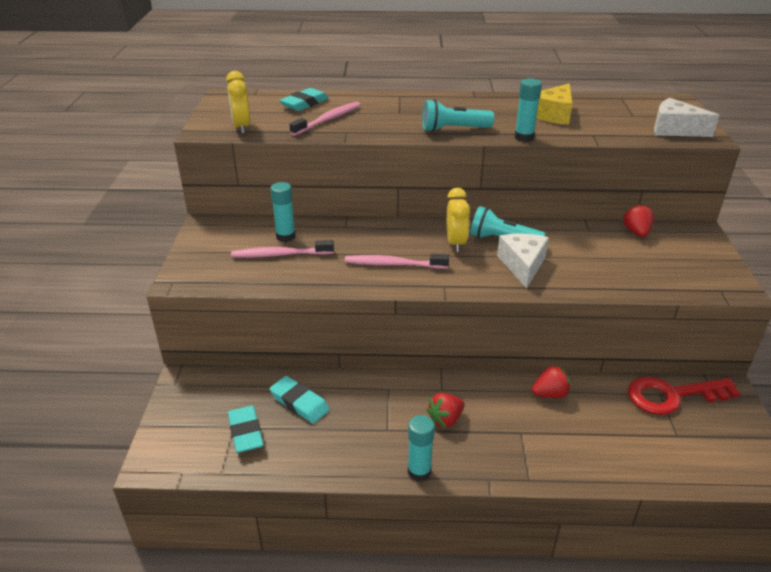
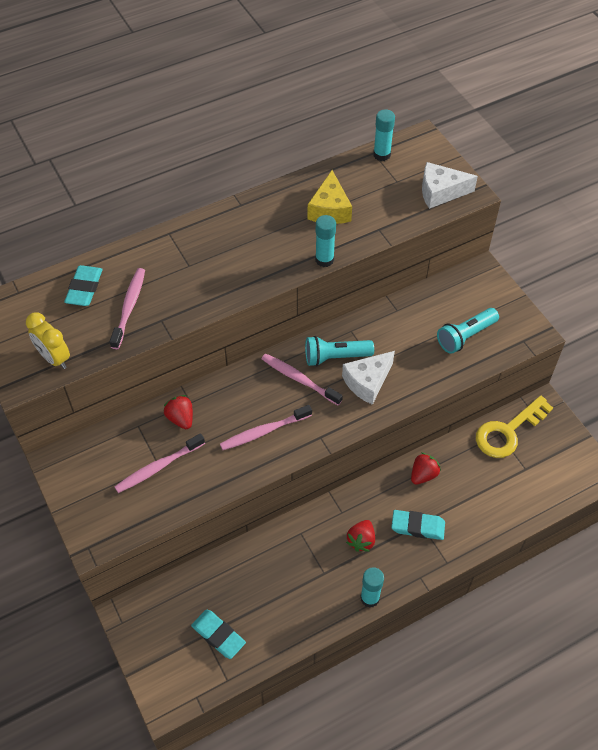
camera: 30 degrees left, 20 degrees up
turquoise glue stick [270,182,296,242] -> turquoise glue stick moved to [373,109,395,161]
turquoise eraser [270,376,330,424] -> turquoise eraser moved to [391,510,445,540]
turquoise flashlight [422,99,494,132] -> turquoise flashlight moved to [437,308,499,354]
yellow clock [446,188,470,252] -> pink toothbrush [262,353,343,405]
white cheese [497,233,549,289] -> white cheese turned 105 degrees counterclockwise [342,351,395,405]
red strawberry [623,203,654,237] -> red strawberry moved to [164,395,193,429]
red key [628,377,741,415] -> yellow key [476,396,553,458]

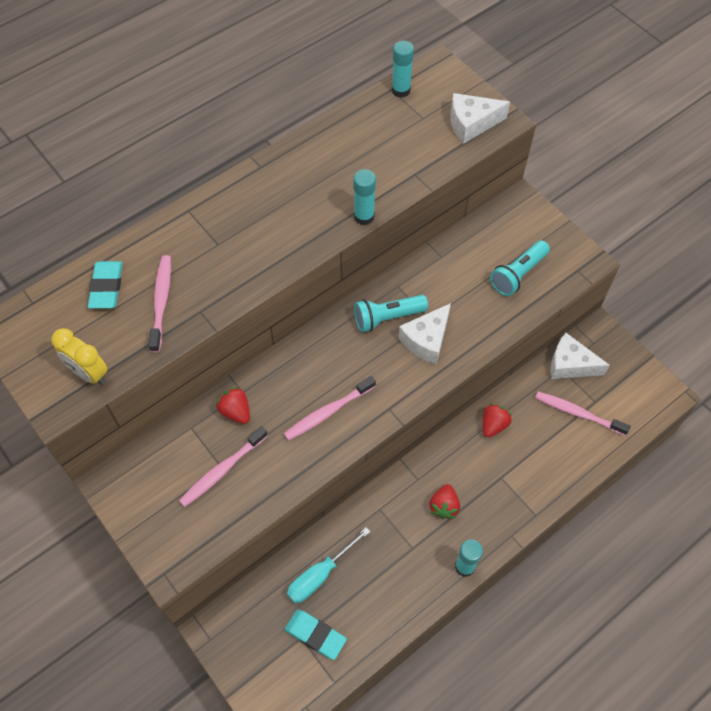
camera: 10 degrees left, 5 degrees up
pink toothbrush [262,353,343,405] -> pink toothbrush moved to [535,392,630,436]
yellow cheese [308,170,352,224] -> none
turquoise eraser [391,510,445,540] -> none
yellow key [476,396,553,458] -> white cheese [551,333,610,379]
none -> turquoise screwdriver [287,527,370,603]

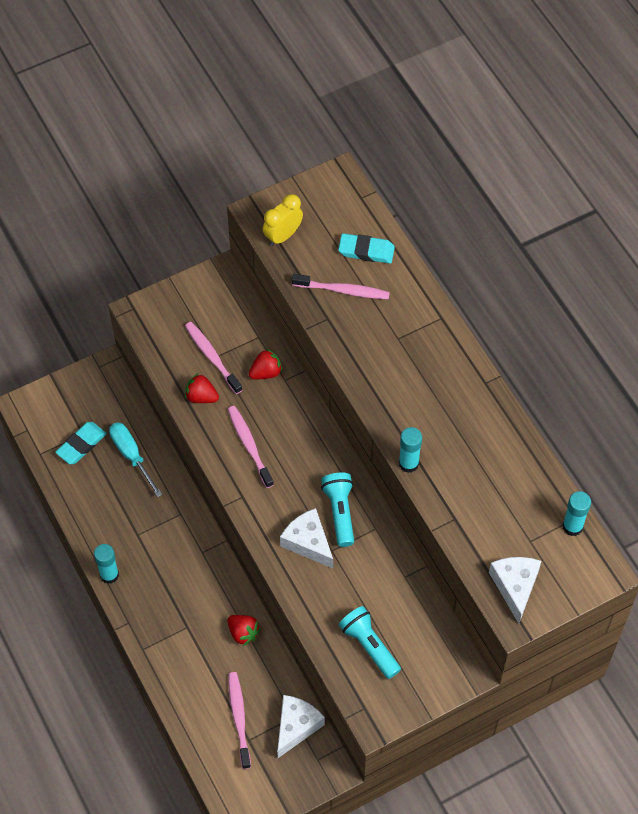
camera: 100 degrees right, 0 degrees up
red strawberry [429,484,460,519] -> red strawberry moved to [185,373,219,403]
pink toothbrush [535,392,630,436] -> pink toothbrush turned 45 degrees counterclockwise [228,672,251,769]

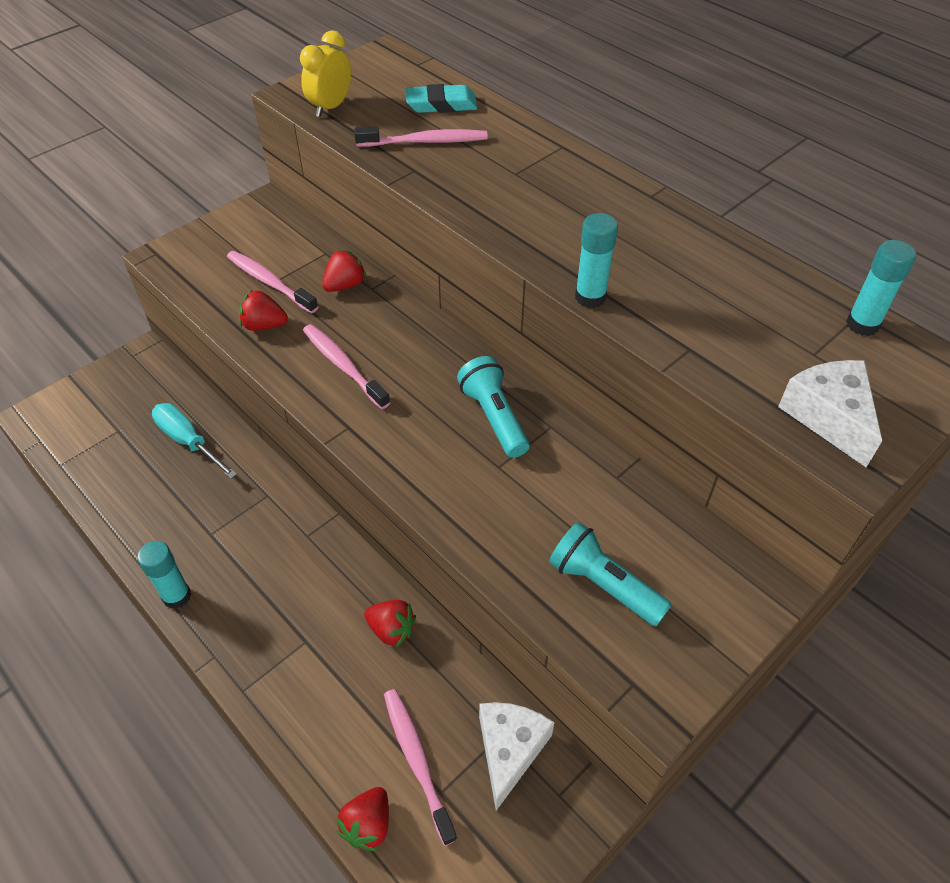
camera: 15 degrees left, 10 degrees down
turquoise eraser [55,422,107,464] -> none
white cheese [280,508,333,568] -> none
none -> red strawberry [337,787,389,851]

